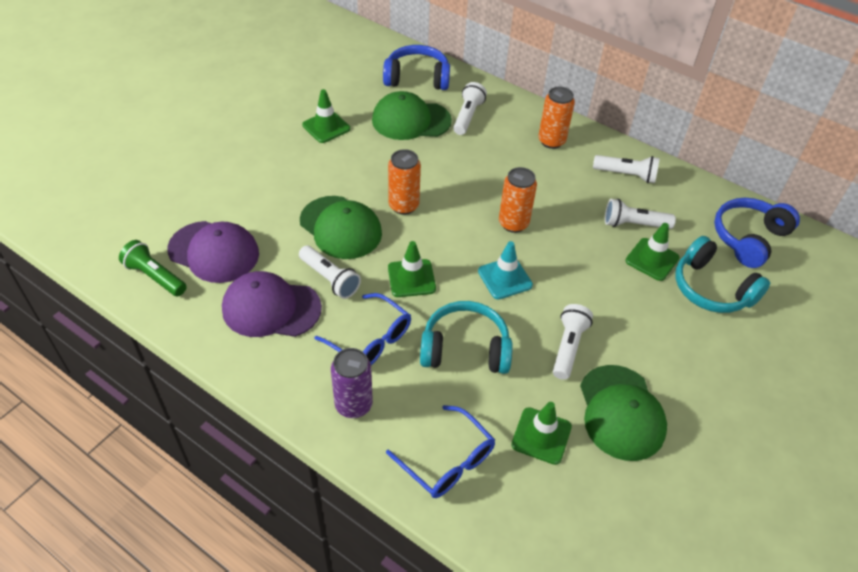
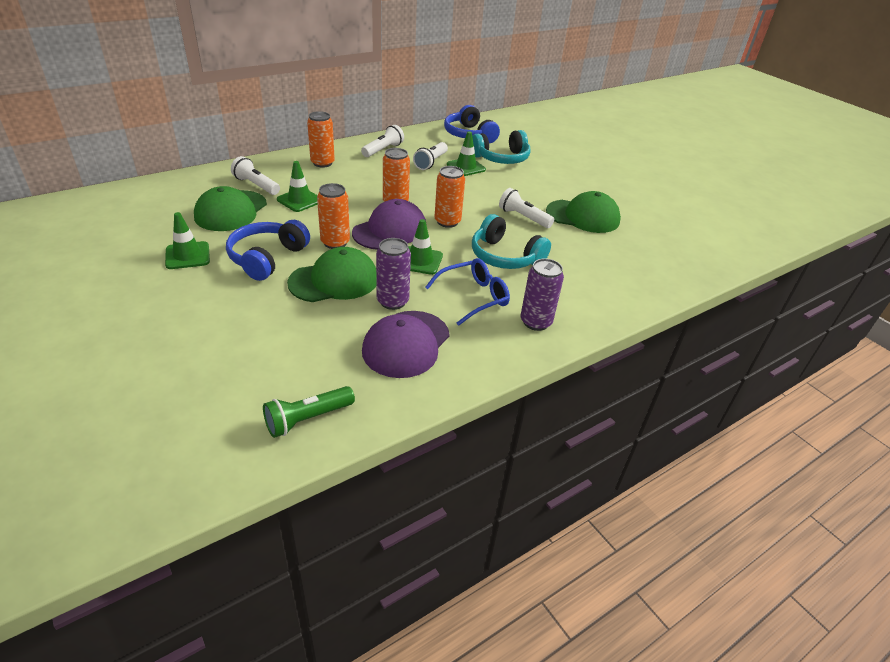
camera: 70 degrees left, 10 degrees down
purple cap [167,221,259,283] -> purple cap moved to [352,199,427,250]
white flashlight [299,246,361,299] -> purple can [376,238,411,310]
blue headphones [383,45,450,90] -> blue headphones moved to [226,220,310,281]
blue glasses [386,405,495,498] -> none
turquoise headphones [420,301,512,374] -> turquoise headphones turned 75 degrees counterclockwise [472,214,551,269]
turquoise traffic cone [478,241,533,299] -> orange can [435,166,465,228]
green traffic cone [511,402,572,465] -> green traffic cone moved to [277,161,318,212]

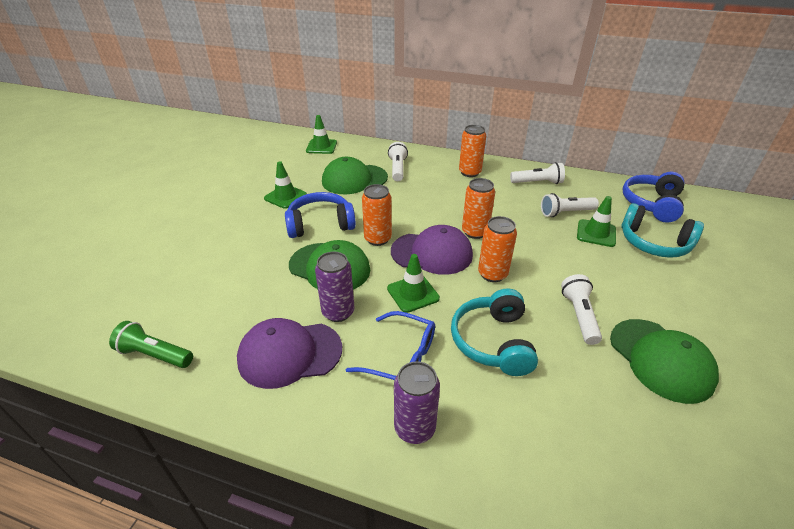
camera: 55 degrees right, 0 degrees up
green traffic cone [277,161,318,212] -> green traffic cone moved to [306,115,337,154]

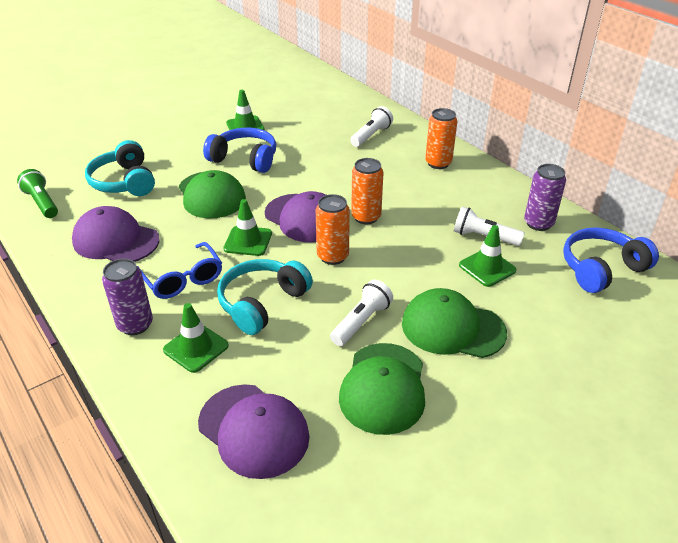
camera: 35 degrees right, 0 degrees up
green traffic cone [306,115,337,154] -> green traffic cone moved to [163,303,229,373]
purple can [315,252,354,322] -> purple can moved to [524,164,566,231]
green cap [322,157,388,194] -> green cap moved to [402,288,507,358]
orange can [362,184,392,246] -> none
white flashlight [510,162,565,184] -> none
turquoise headphones [621,203,704,258] -> turquoise headphones moved to [85,140,155,196]
none -> purple cap [198,384,310,479]

